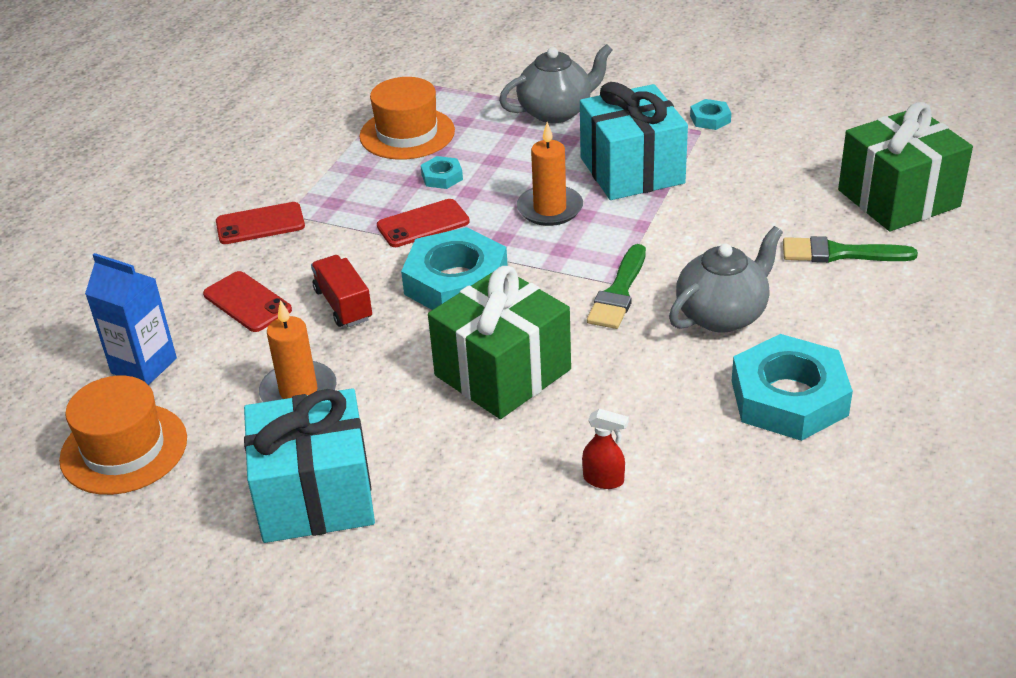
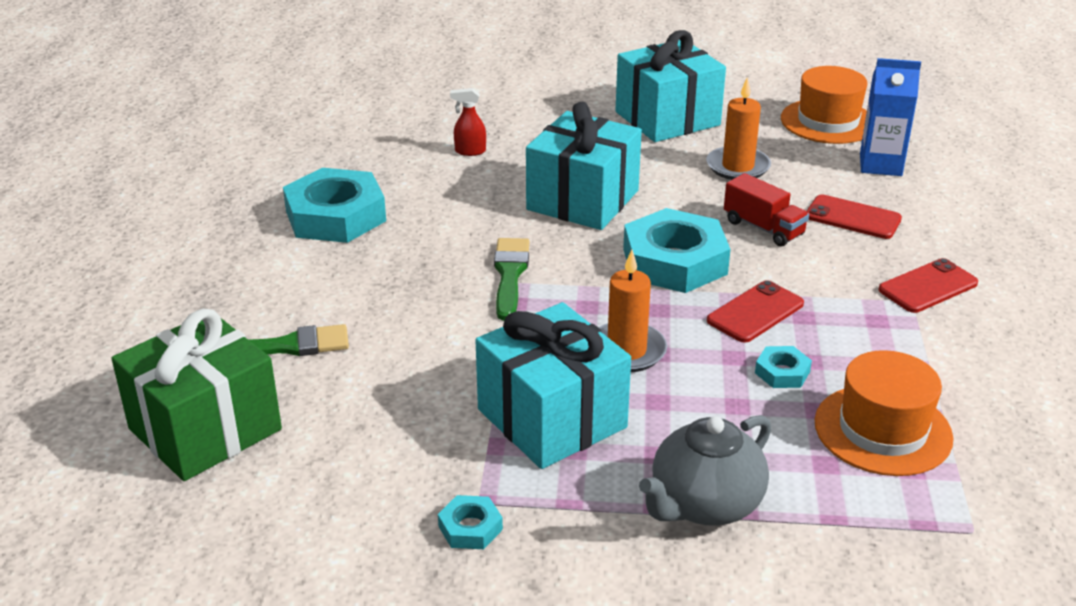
camera: 160 degrees right, 5 degrees down
green gift [428,266,571,419] -> turquoise gift [526,102,642,230]
grey teapot [669,226,783,333] -> none

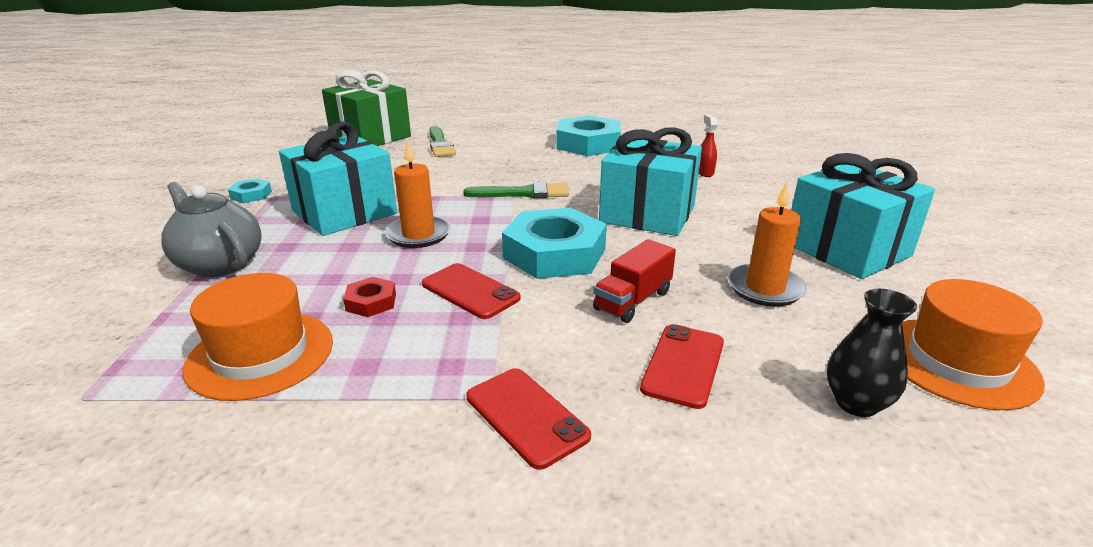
camera: 85 degrees right, 5 degrees down
turquoise nut [755,346,812,388] -> red nut [343,277,396,317]
blue carton [860,58,921,176] -> black vase [827,289,917,417]

